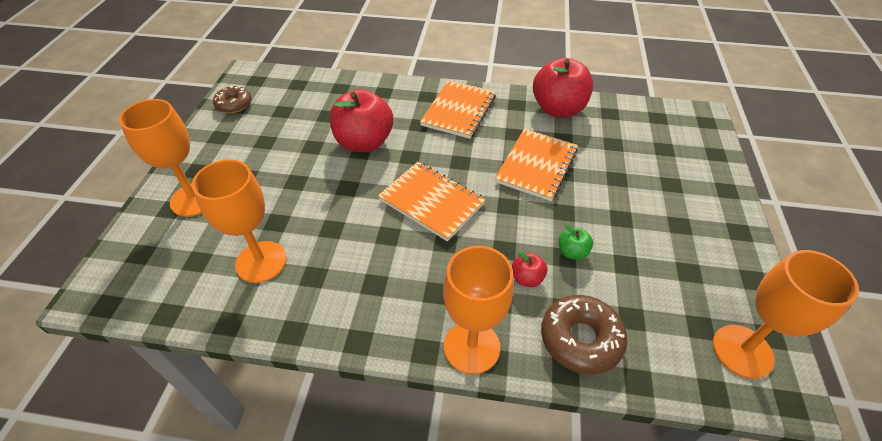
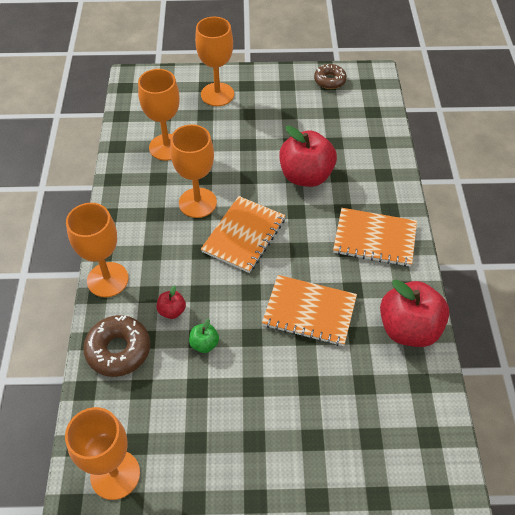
camera: 80 degrees right, 5 degrees up
none -> orange goblet [170,124,217,218]

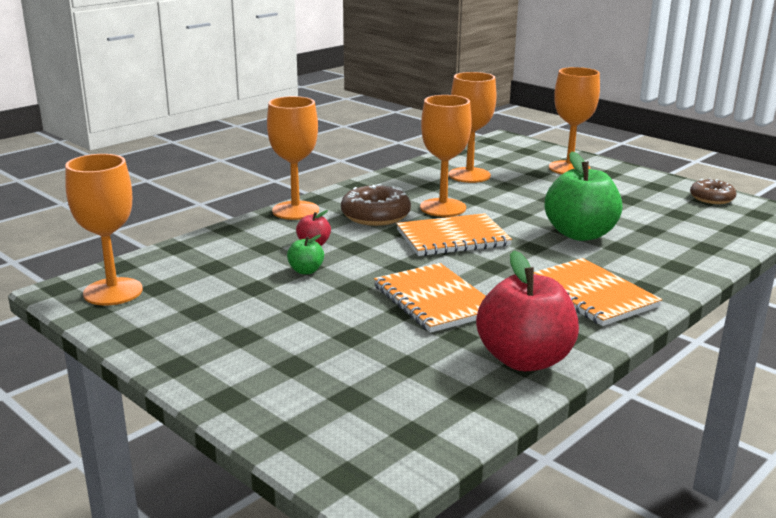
camera: 45 degrees right, 30 degrees down
brown donut [83,315,150,377] -> brown donut moved to [341,184,411,226]
red apple [280,126,337,187] -> green apple [545,151,622,241]

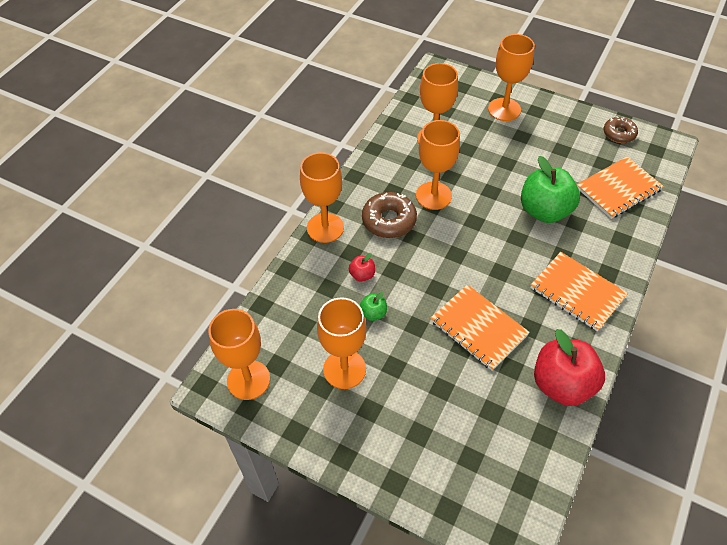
camera: 15 degrees left, 30 degrees up
orange notebook [396,213,512,256] -> orange notebook moved to [577,156,664,219]
none -> orange goblet [317,297,366,389]

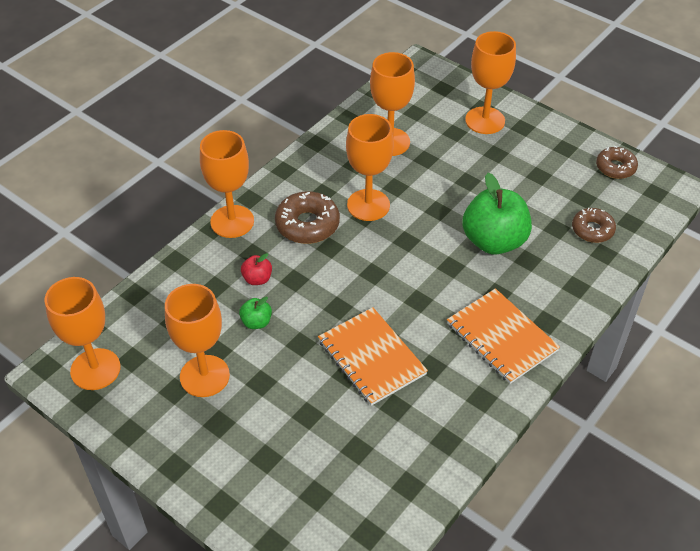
camera: 10 degrees right, 5 degrees down
red apple [534,329,605,406] -> none
orange notebook [577,156,664,219] -> brown donut [572,208,616,243]

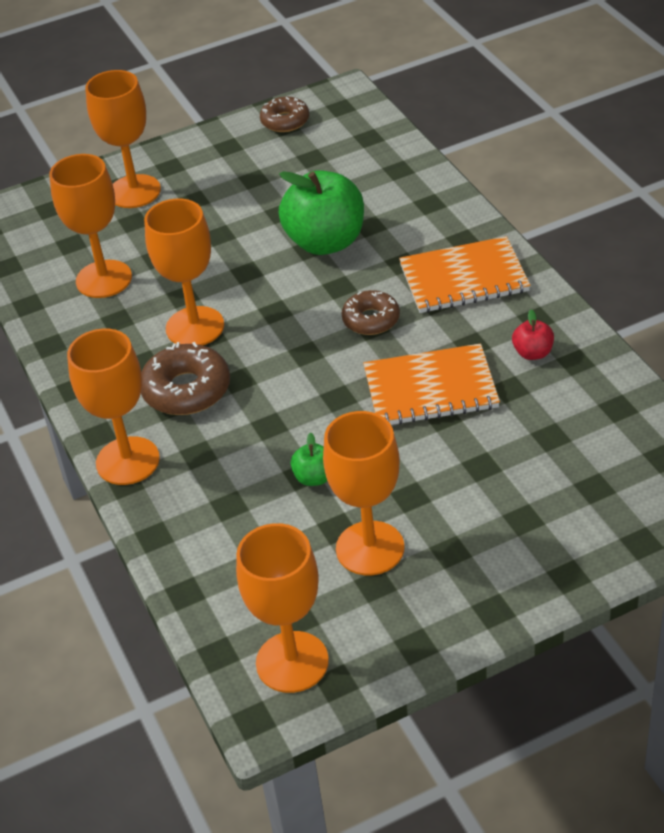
camera: 60 degrees left, 5 degrees down
red apple [241,253,272,285] -> red apple moved to [512,310,554,360]
brown donut [572,208,616,243] -> brown donut moved to [342,290,400,335]

